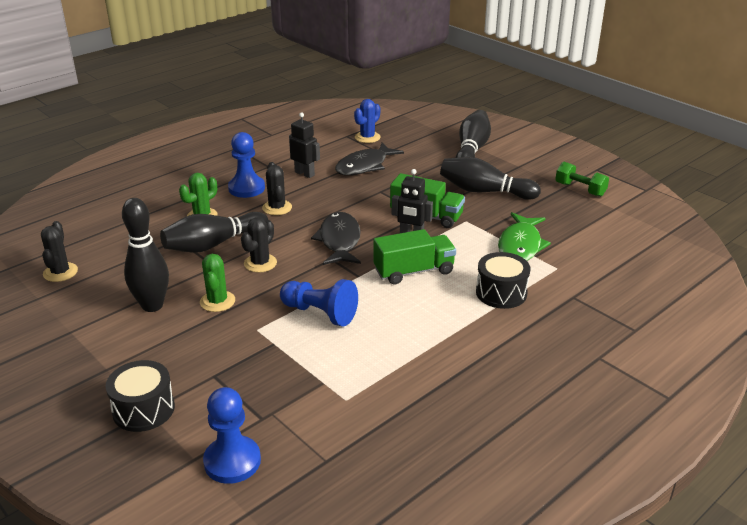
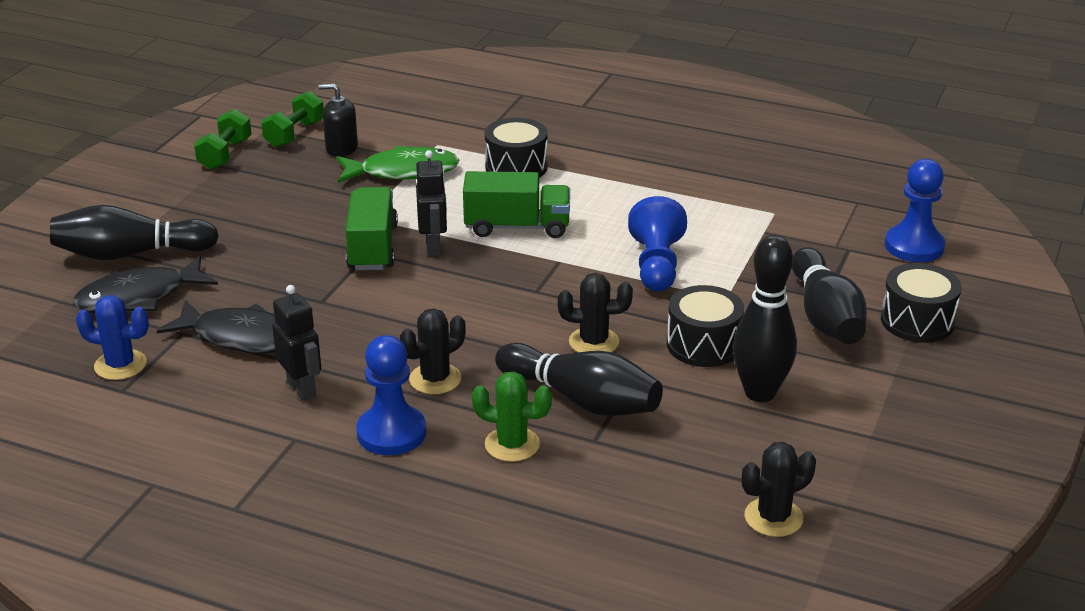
camera: 115 degrees left, 0 degrees up
green cactus [200,254,235,312] -> black drum [667,285,744,367]
black robot [289,112,320,178] -> black robot turned 135 degrees clockwise [272,285,321,401]
black fish [311,212,361,265] -> black fish moved to [73,256,218,313]
green truck [374,229,456,284] -> green truck turned 135 degrees clockwise [463,171,570,238]
black bowling pin [440,157,541,200] -> black bowling pin moved to [792,247,867,344]
none -> green dumbbell [261,91,324,148]
none -> black soap dispenser [318,84,358,157]

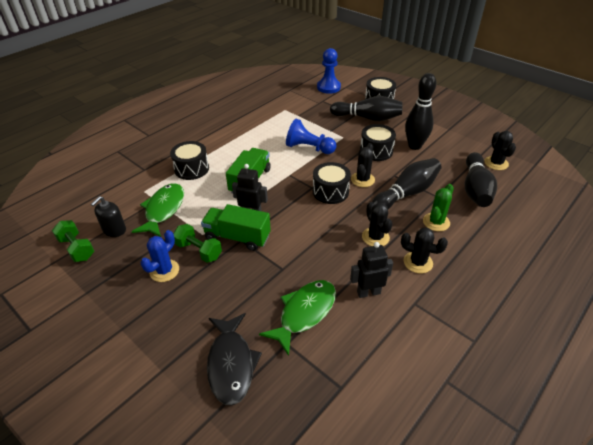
camera: 70 degrees left, 10 degrees up
black bowling pin [50,205,219,260] -> black bowling pin moved to [465,152,497,207]
blue cactus [76,295,149,380] -> blue cactus moved to [140,230,179,282]
black fish [157,300,275,353] -> green fish [259,280,336,356]
green dumbbell [194,109,252,170] -> green dumbbell moved to [173,224,222,263]
blue pawn [356,335,426,455] -> black cactus [401,228,448,273]
none -> black drum [313,162,351,204]

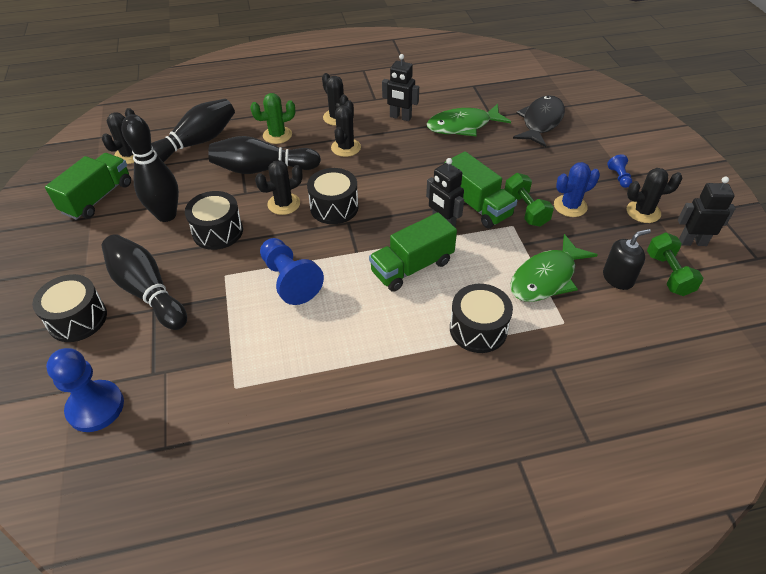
camera: 145 degrees left, 5 degrees up
none -> green truck [45,153,131,220]
none -> blue pawn [607,154,632,188]
none -> black cactus [627,168,682,223]
none -> black robot [678,177,736,246]

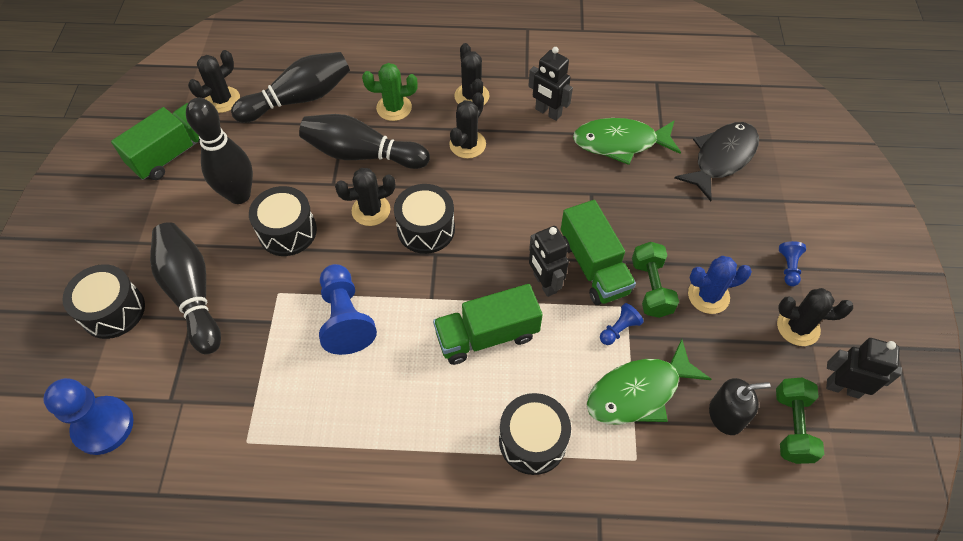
camera: 15 degrees right, 10 degrees up
none -> blue pawn [600,303,644,345]

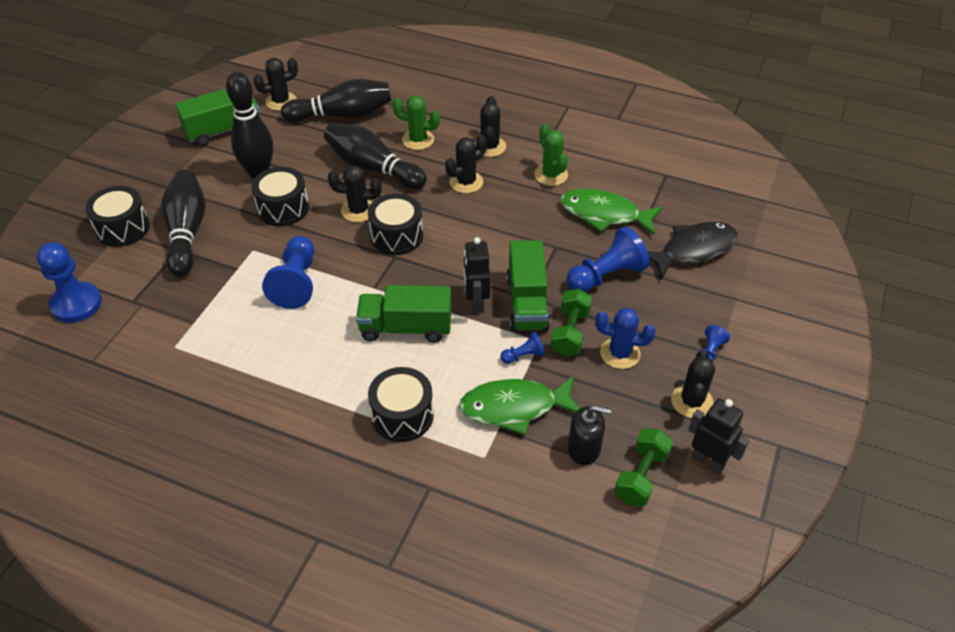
camera: 20 degrees right, 10 degrees down
black robot [528,47,573,121] -> green cactus [534,124,568,186]
black cactus [777,288,853,346] -> black cactus turned 75 degrees clockwise [671,350,715,418]
none -> blue pawn [567,227,650,293]

